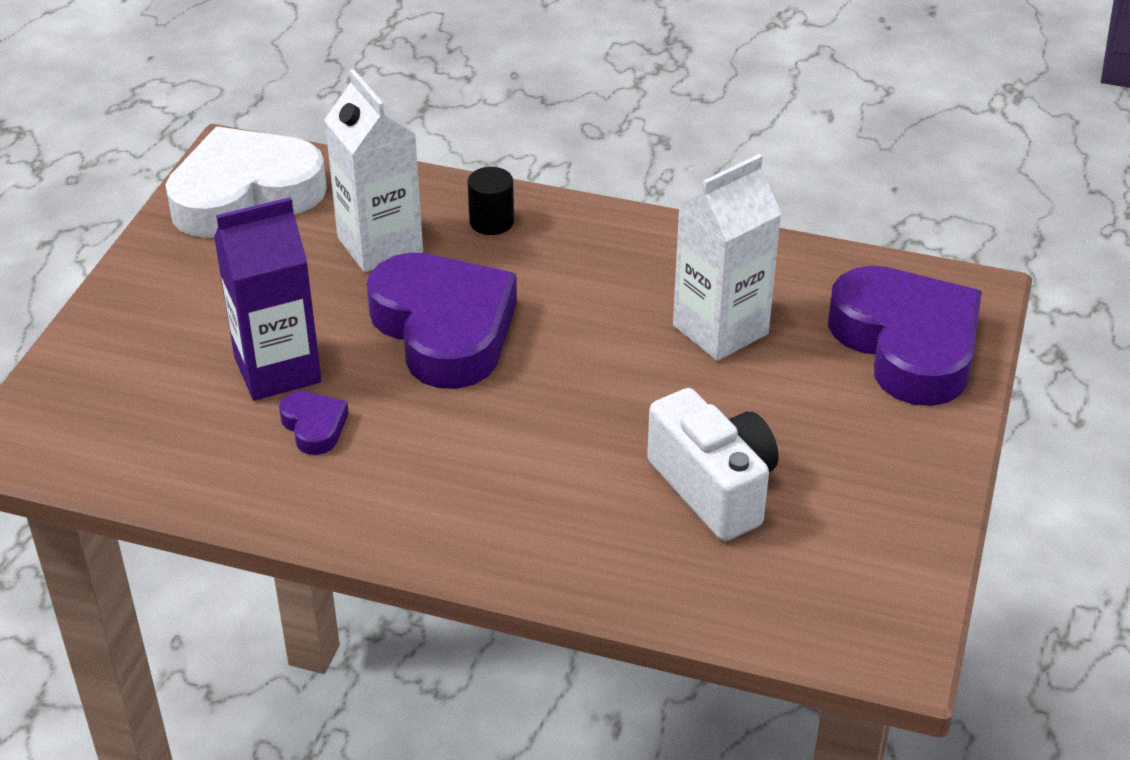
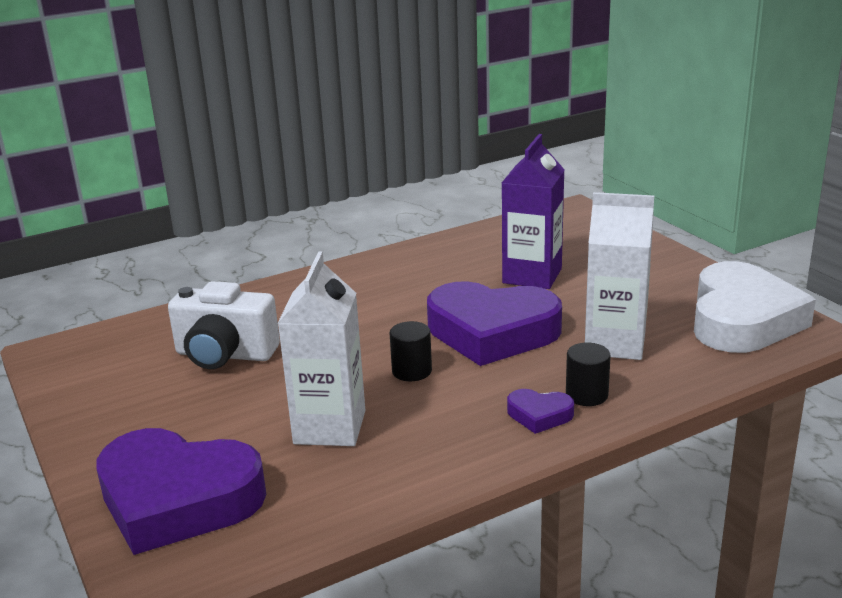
camera: 135 degrees right, 15 degrees down
purple heart [279,391,349,455] -> purple heart moved to [507,389,574,434]
none -> black cylinder [389,321,432,381]

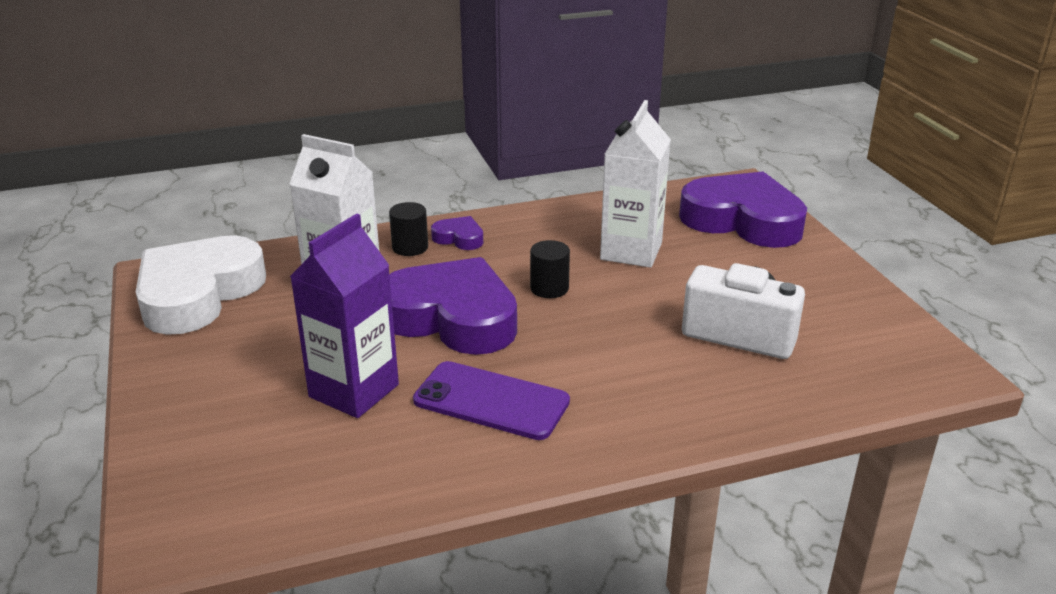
camera: 170 degrees left, 5 degrees up
none -> purple phone [413,361,570,440]

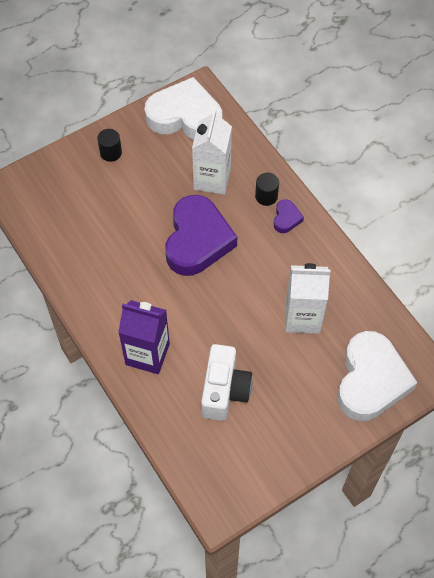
camera: 75 degrees right, 30 degrees up
purple carton [290,213,399,418] -> purple carton moved to [118,300,170,374]
purple phone [413,361,570,440] -> none
black cylinder [530,240,570,298] -> black cylinder moved to [97,129,122,162]
purple heart [679,171,807,248] -> white heart [337,331,417,421]

